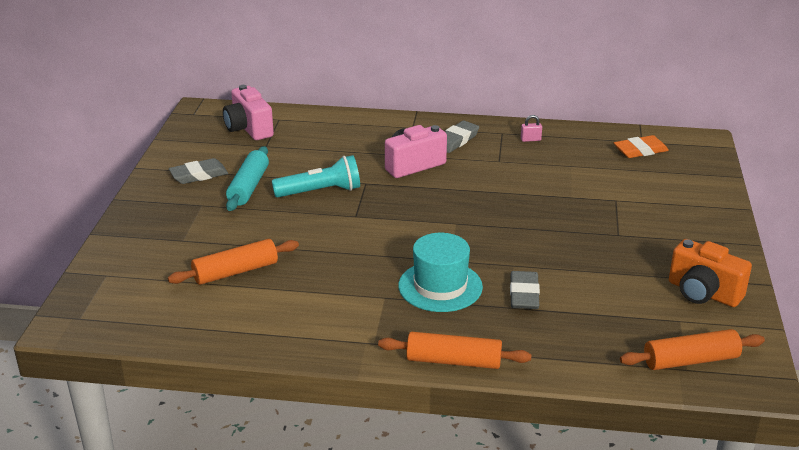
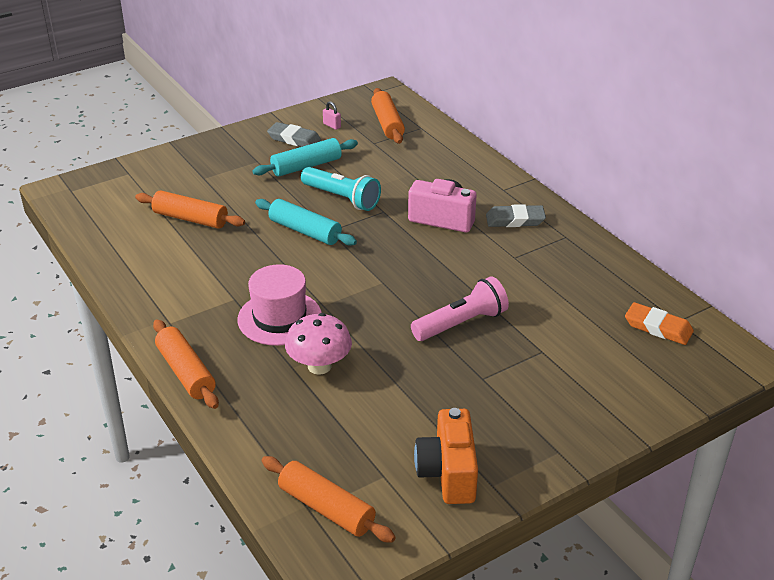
camera: 50 degrees right, 5 degrees up
pink camera [223,85,274,140] -> orange rolling pin [371,88,405,144]
turquoise hat [398,233,483,312] -> pink hat [238,264,322,346]
grey eraser [510,271,540,309] -> pink mushroom [285,313,352,375]
pink padlock [521,115,542,142] -> pink padlock moved to [323,101,341,130]
none -> turquoise rolling pin [255,199,357,246]
none -> pink flashlight [411,276,509,341]

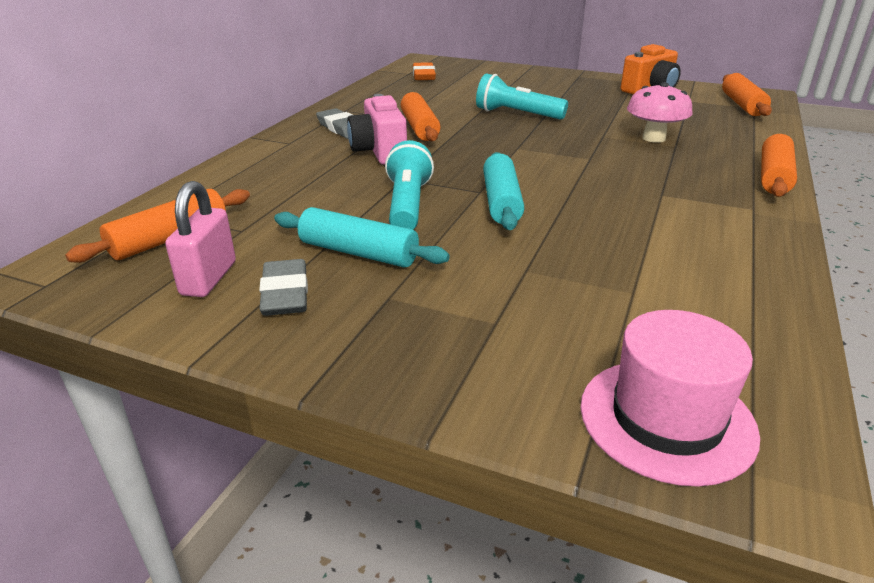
camera: 125 degrees left, 5 degrees down
orange rolling pin [135,190,245,229] -> orange rolling pin moved to [401,92,440,141]
pink hat [238,264,322,346] -> pink hat moved to [580,310,760,487]
pink padlock [323,101,341,130] -> pink padlock [165,181,236,297], size x1.98
pink flashlight [411,276,509,341] -> turquoise flashlight [476,73,568,120]

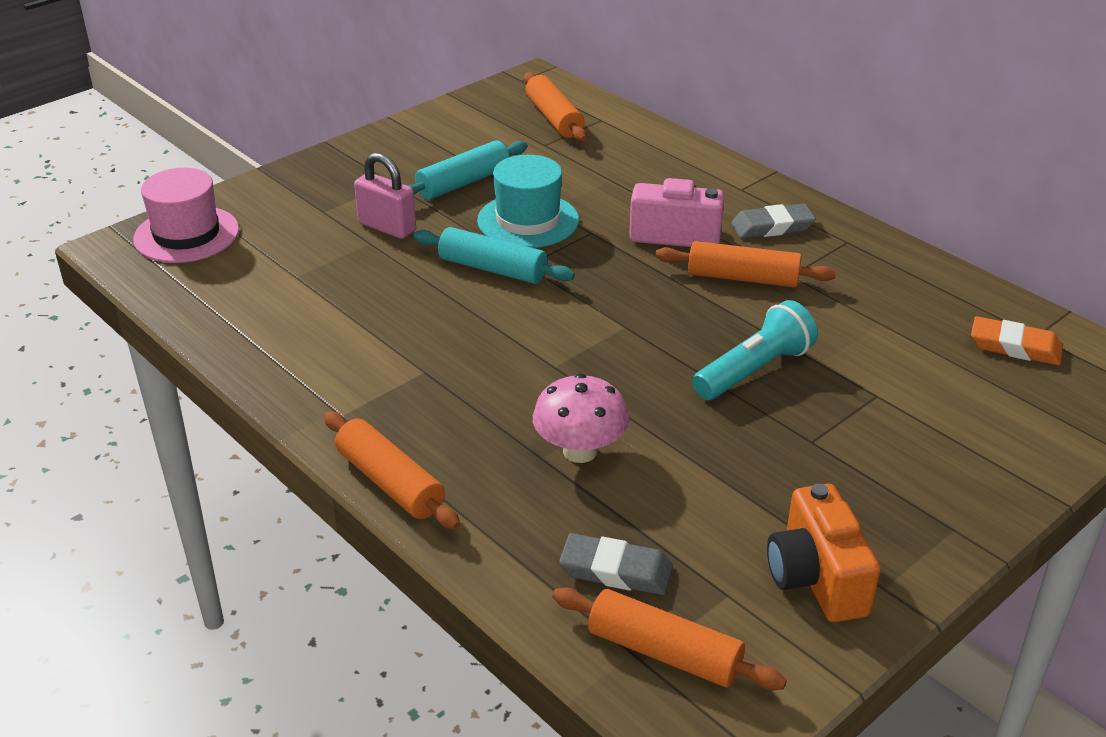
camera: 115 degrees right, 5 degrees up
pink padlock [165,181,236,297] -> pink padlock moved to [354,153,416,239]
grey eraser [259,259,308,316] -> grey eraser moved to [559,533,673,595]
turquoise flashlight [385,140,434,230] -> turquoise hat [477,155,579,248]

